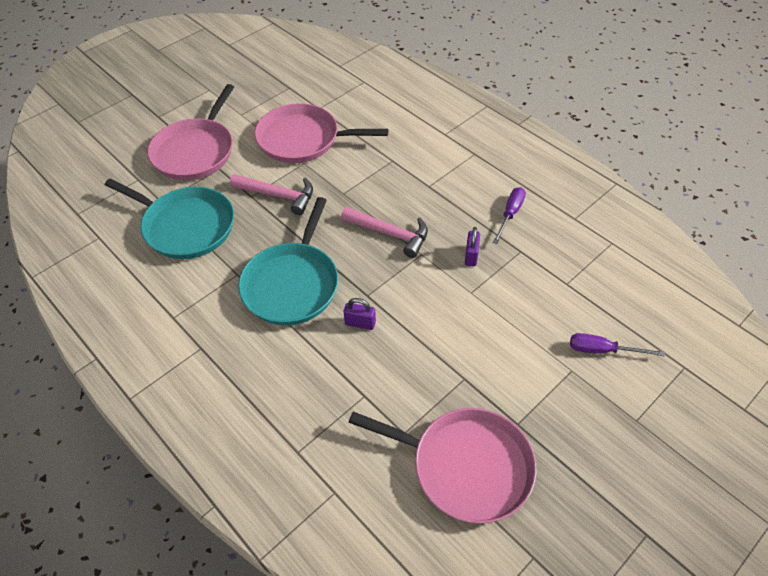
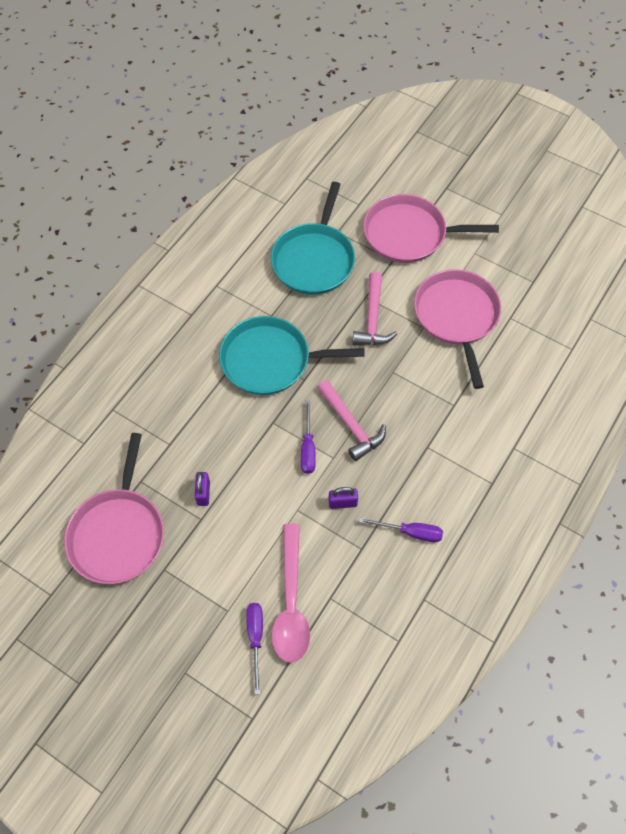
camera: 75 degrees right, 10 degrees up
pink hammer [341,207,428,258] -> pink hammer turned 45 degrees counterclockwise [317,380,386,461]
purple padlock [344,298,376,330] -> purple padlock moved to [195,472,210,506]
none -> pink spoon [271,524,310,663]
none -> purple screwdriver [301,400,316,474]

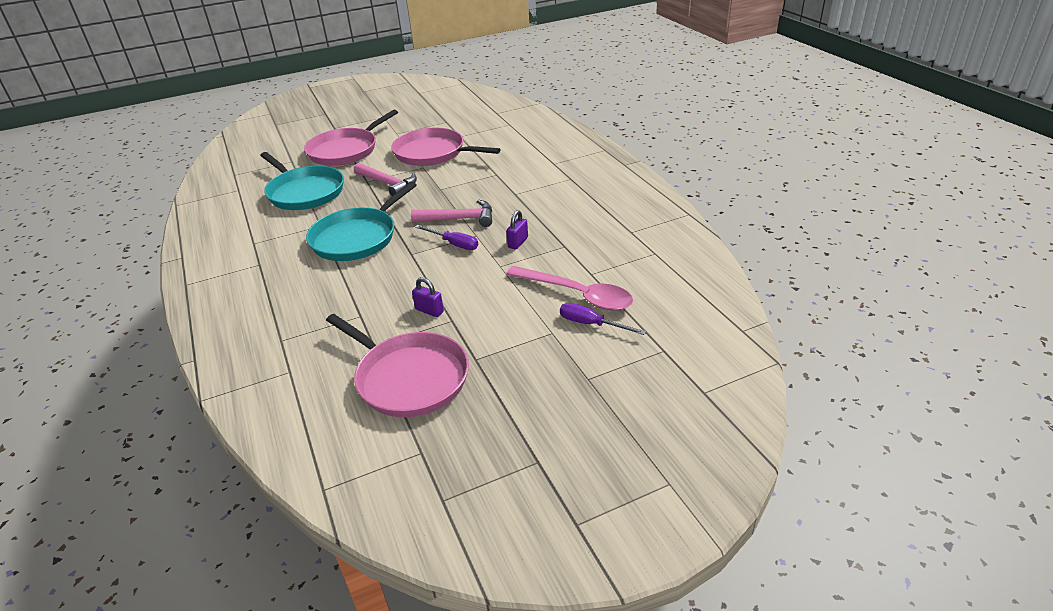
camera: 55 degrees left, 25 degrees down
purple screwdriver [359,518,443,542] -> none

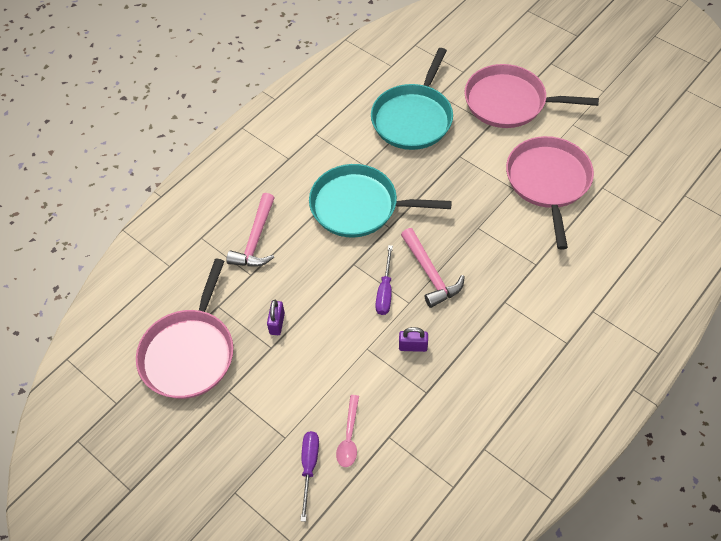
camera: 65 degrees right, 20 degrees up
pink hammer [354,163,417,196] -> pink hammer moved to [226,193,274,266]
pink spoon [506,266,633,311] -> pink spoon [336,395,359,467], size x0.54

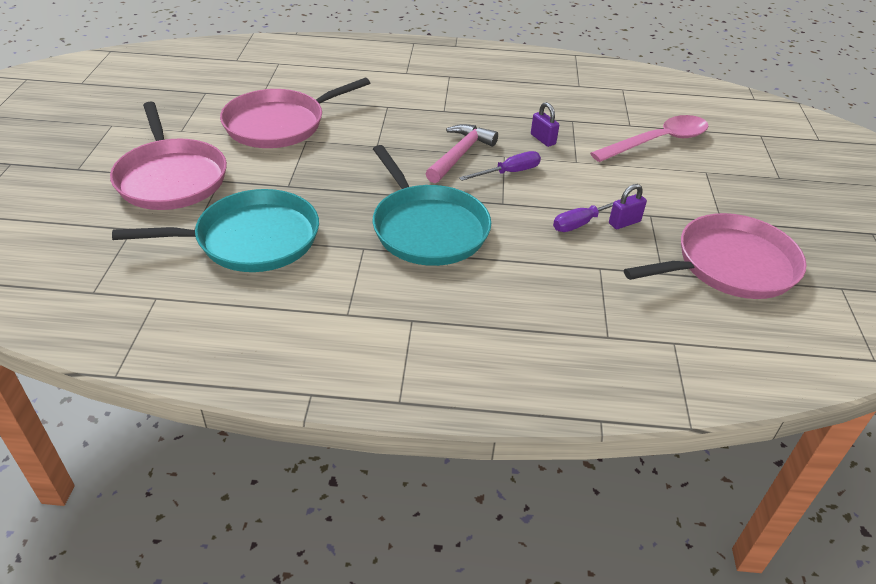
camera: 130 degrees left, 15 degrees down
pink hammer [226,193,274,266] -> none
purple screwdriver [300,431,319,522] -> purple screwdriver moved to [553,196,629,232]
pink spoon [336,395,359,467] -> pink spoon [590,115,709,162], size x1.85

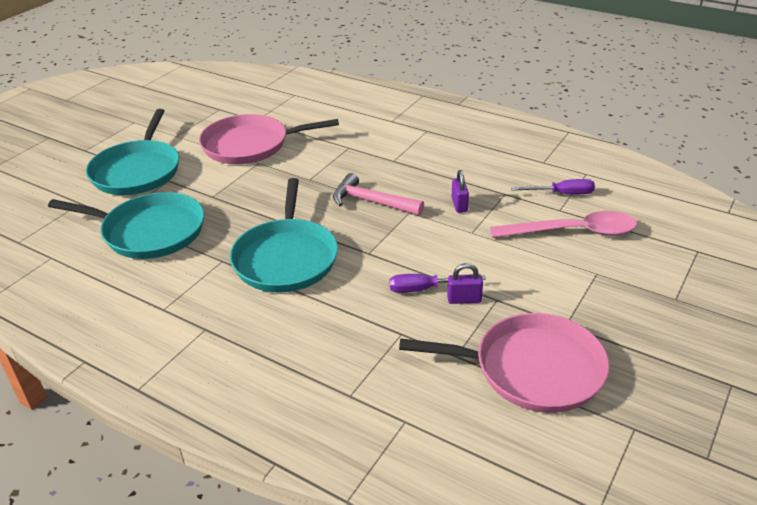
camera: 30 degrees right, 5 degrees down
pink pan [110,102,227,210] -> turquoise pan [86,109,179,195]
pink hammer [425,124,498,183] -> pink hammer turned 120 degrees counterclockwise [333,173,424,215]
purple screwdriver [459,151,541,181] -> purple screwdriver moved to [511,179,595,194]

